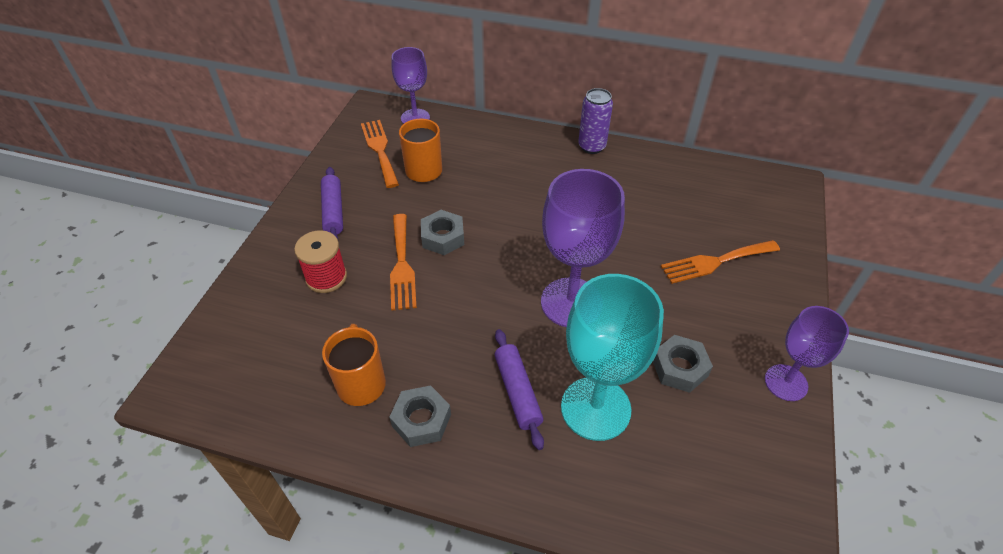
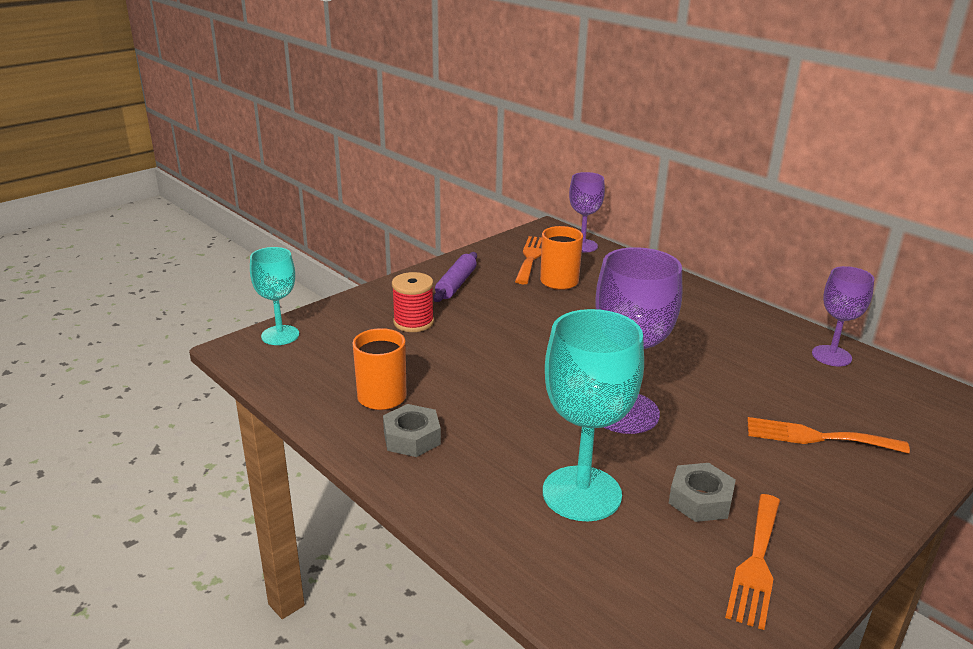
camera: 30 degrees right, 20 degrees down
orange fork [390,214,417,311] -> orange fork moved to [725,494,780,630]
grey nut [421,210,464,255] -> none
purple rolling pin [495,329,544,450] -> none
purple can [578,88,613,154] -> none
purple goblet [765,306,849,401] -> purple goblet moved to [812,266,875,366]
none -> turquoise goblet [250,247,299,345]

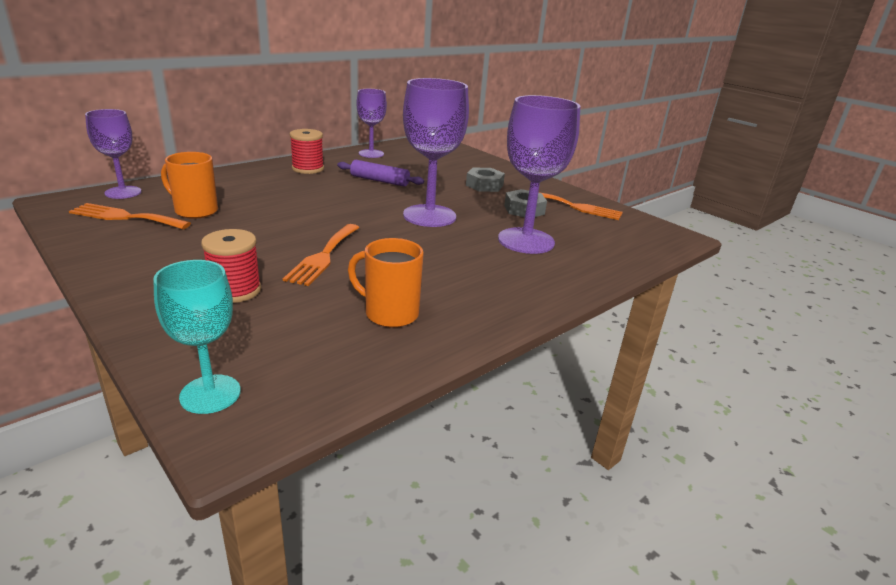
camera: 90 degrees left, 0 degrees up
grey nut [383,404,441,457] -> grey nut moved to [466,168,505,192]
purple rolling pin [433,252,477,302] -> purple rolling pin moved to [337,160,424,187]
turquoise goblet [543,309,644,521] -> purple goblet [498,95,580,254]
orange fork [747,417,910,454] -> orange fork moved to [283,224,359,286]
none -> red spool [290,129,324,174]

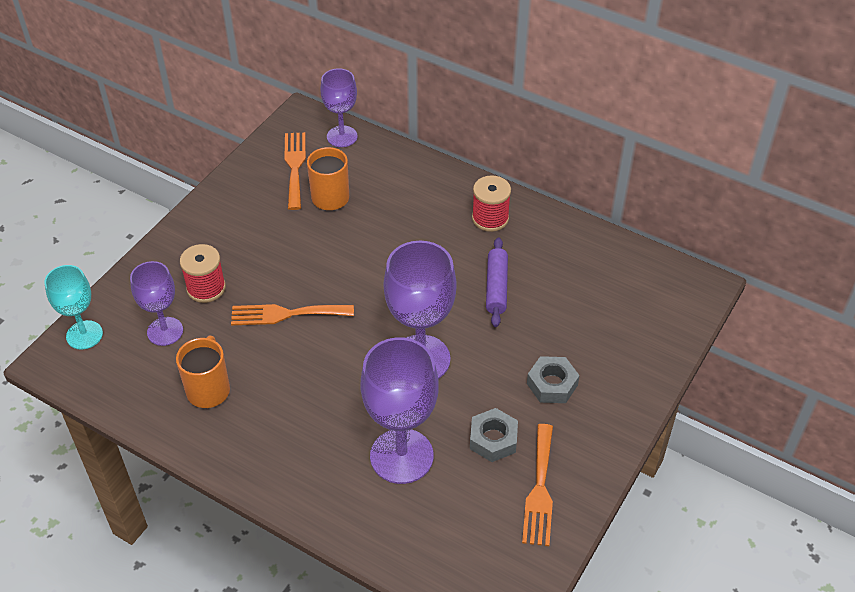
camera: 75 degrees right, 20 degrees up
purple goblet [357,89,387,158] -> purple goblet moved to [130,261,183,346]

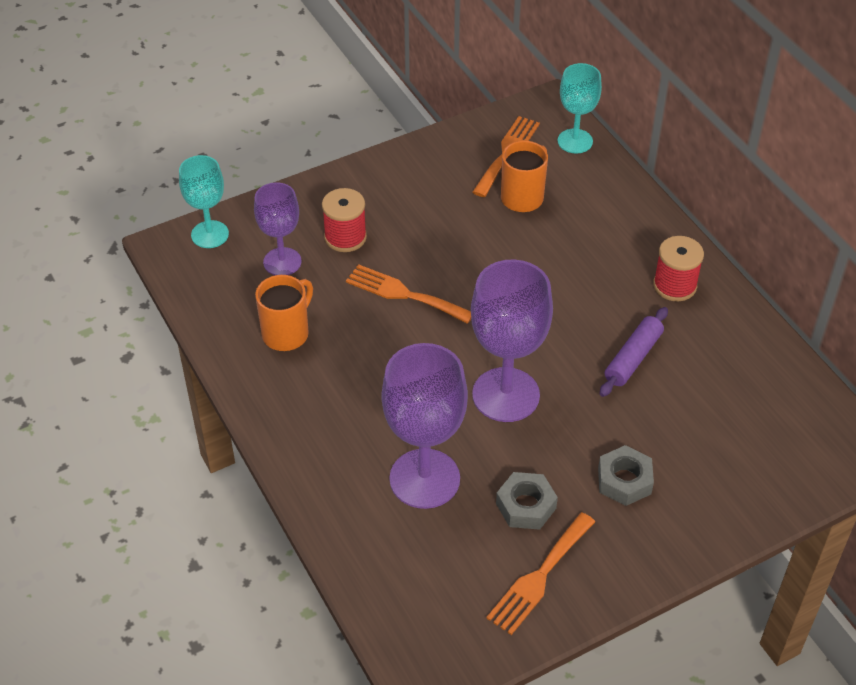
camera: 30 degrees right, 0 degrees up
purple goblet [320,68,358,147] -> turquoise goblet [558,63,602,154]

